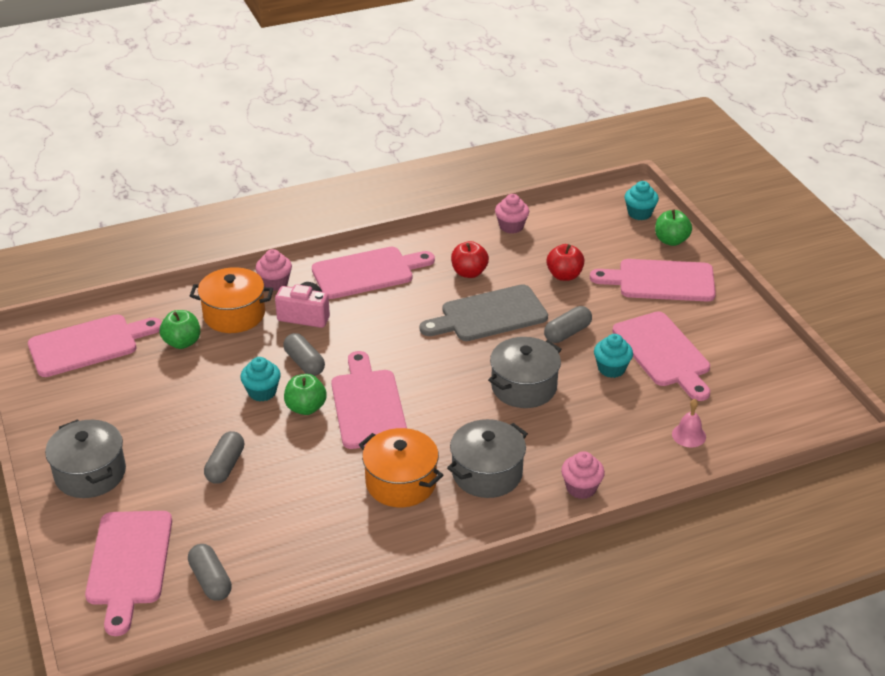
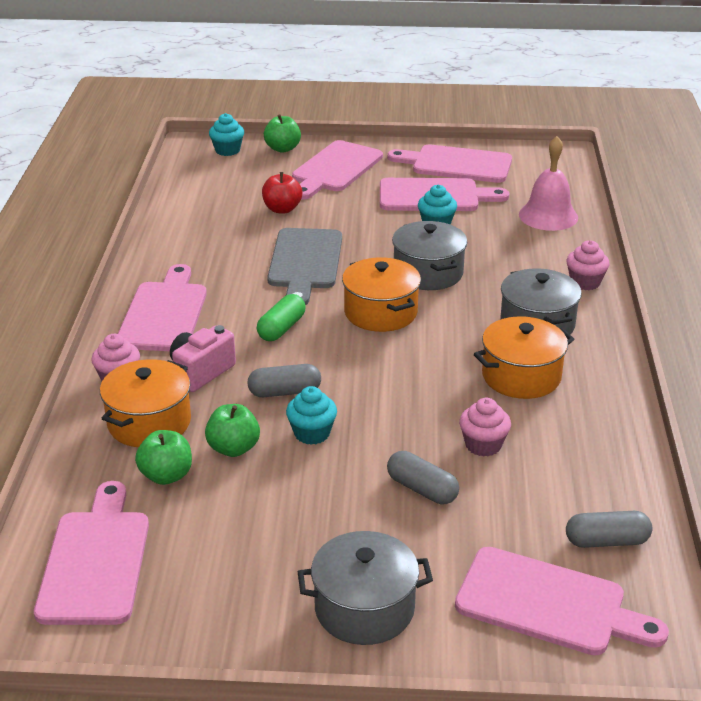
camera: 65 degrees left, 5 degrees down
green apple [284,374,327,415] -> green apple moved to [205,404,260,457]
pink cutting board [331,351,407,449] -> pink cutting board moved to [387,145,512,183]
red apple [451,241,489,278] -> none
pink cupcake [495,194,529,234] -> pink cupcake moved to [459,398,511,457]
grey capsule [544,306,592,343] -> none
pink bell [672,399,706,447] -> pink bell [519,136,578,231], size x1.84
none -> green capsule [257,294,306,341]
none -> orange pot [342,257,421,332]

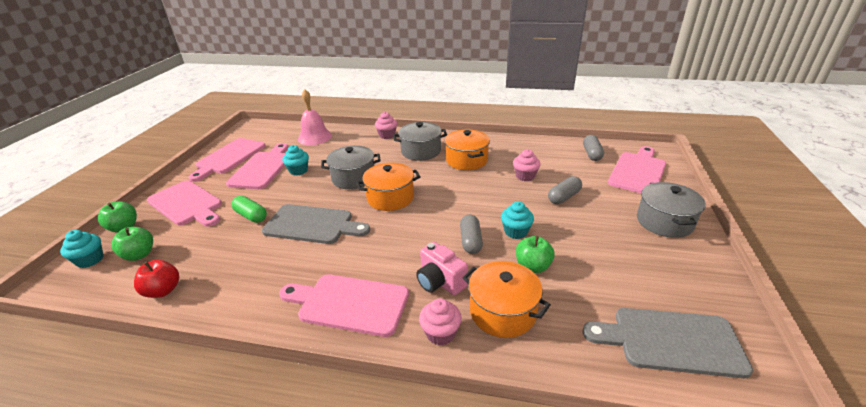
camera: 80 degrees left, 0 degrees up
pink cutting board [34,481,149,625] -> grey cutting board [583,308,753,379]
green apple [135,430,192,485] -> green apple moved to [112,227,153,261]
green capsule [257,294,306,341] -> green capsule moved to [231,196,267,223]
red apple [262,172,302,214] -> red apple moved to [134,260,179,298]

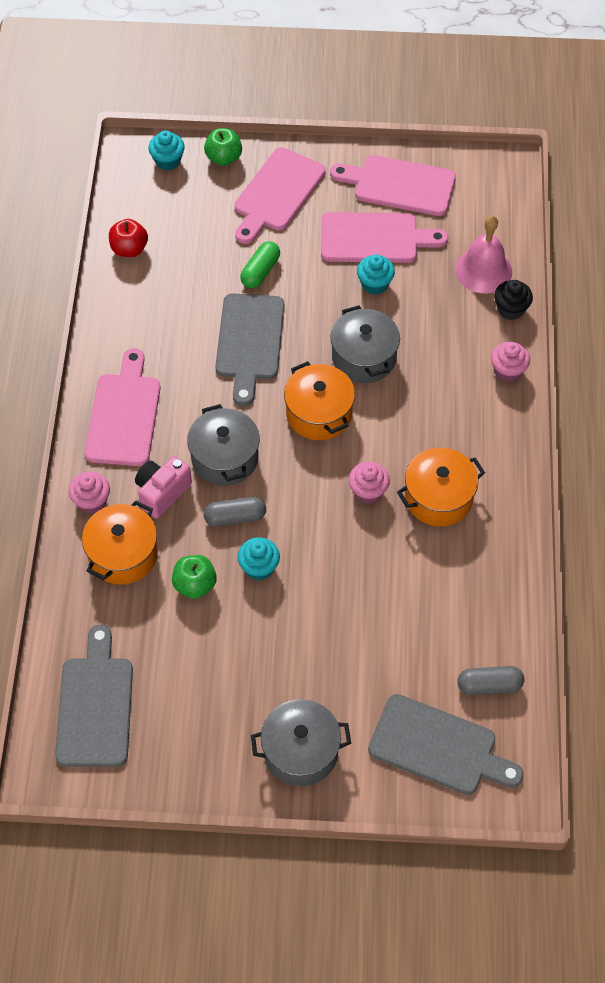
camera: 80 degrees right, 25 degrees up
green apple [112,227,153,261] -> none
grey pot [393,122,447,161] -> grey pot moved to [187,404,260,486]
pink cupcake [513,149,541,181] -> pink cupcake moved to [349,462,390,504]
grey capsule [548,176,582,204] -> none
pink cutting board [608,146,666,193] -> grey cutting board [368,694,524,795]
none -> black cupcake [494,280,533,320]

